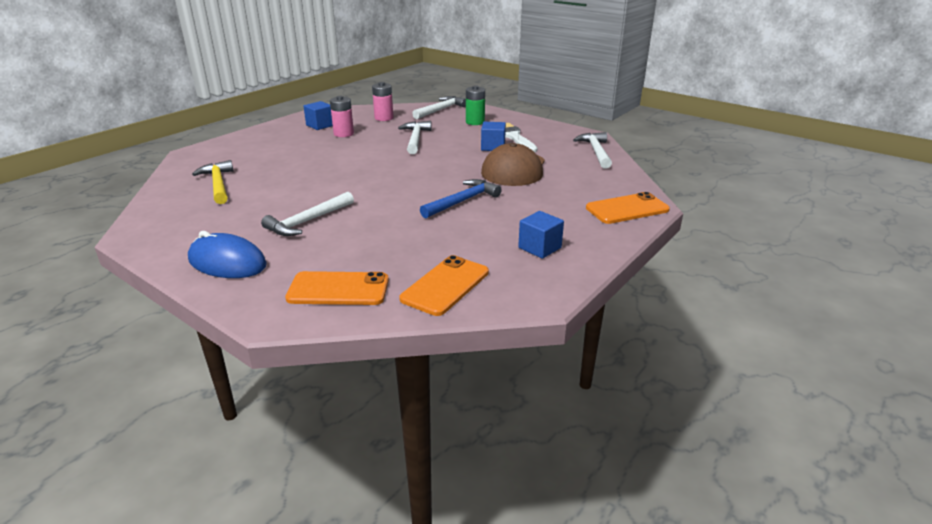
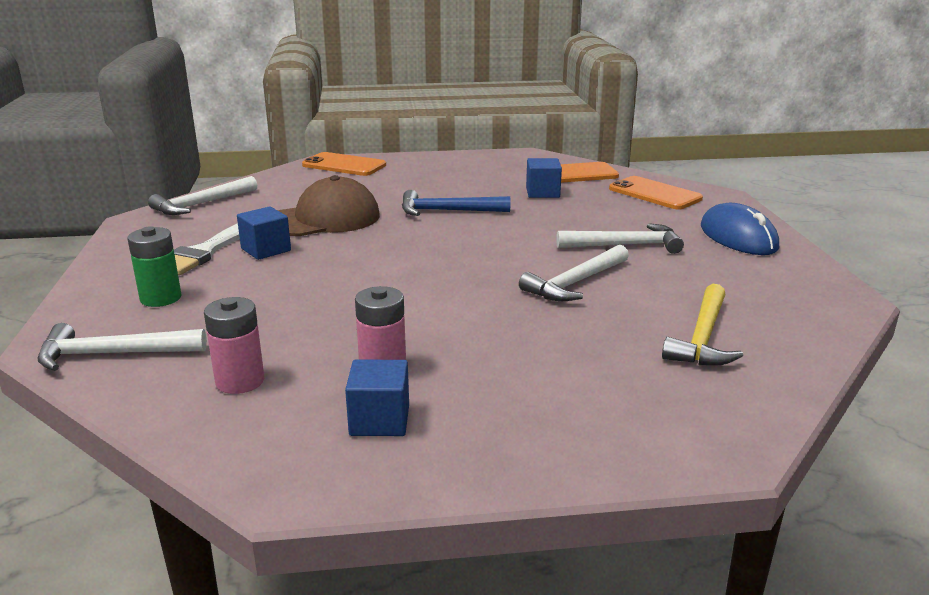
camera: 135 degrees left, 5 degrees down
white hammer [398,121,432,154] -> white hammer moved to [519,245,629,301]
blue cube [518,211,564,259] -> blue cube moved to [526,158,562,198]

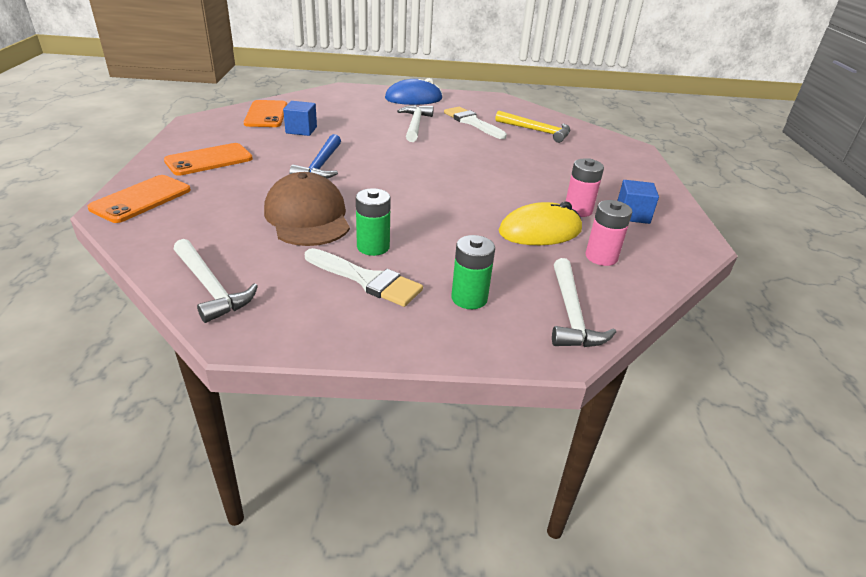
camera: 85 degrees left, 10 degrees up
blue cube [237,206,291,260] -> green battery [356,188,391,256]
white hammer [519,245,629,301] -> none
orange phone [609,176,703,210] -> orange phone moved to [164,143,253,176]
none -> white brush [444,107,507,139]
none -> yellow mouse [499,201,582,245]

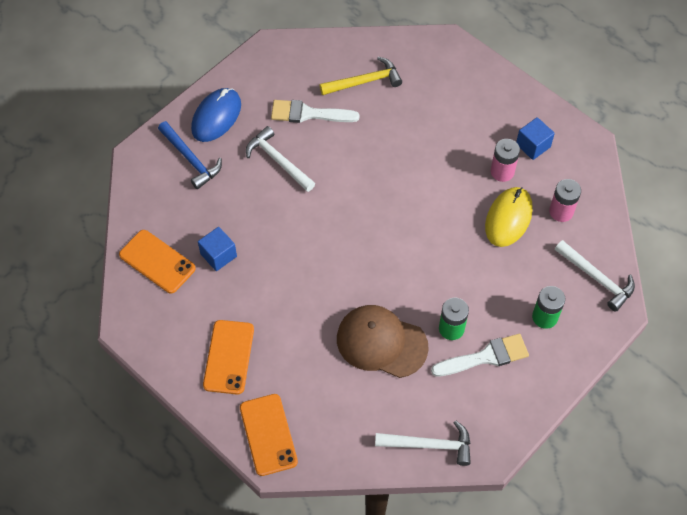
camera: 45 degrees left, 25 degrees up
blue hammer [289,134,341,179] -> blue hammer moved to [158,121,222,189]

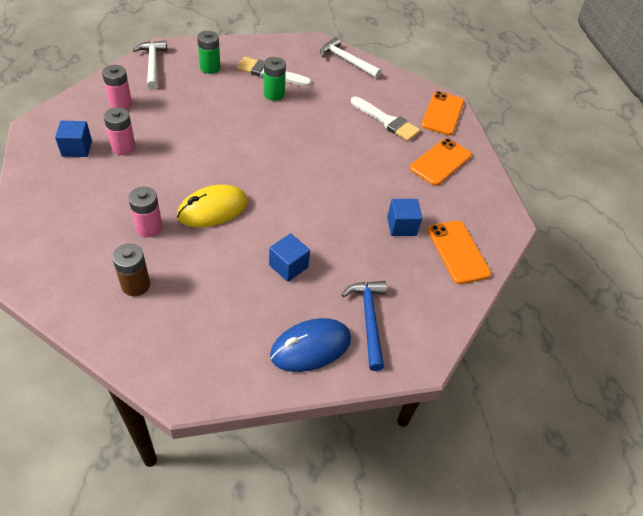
camera: 150 degrees left, 10 degrees down
white hammer [246,126,315,192] -> blue cube [269,233,310,282]
white brush [271,100,360,123] -> white brush moved to [351,97,421,141]
yellow hammer [320,57,402,95] -> brown battery [112,244,150,296]
brown cap [337,305,429,378] -> none
yellow mouse [485,187,533,247] -> yellow mouse moved to [177,185,248,227]
none -> pink battery [128,187,163,237]

